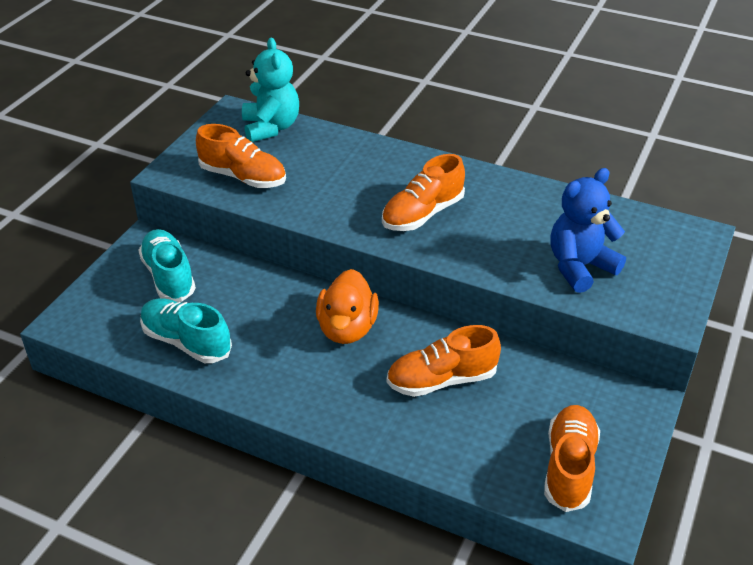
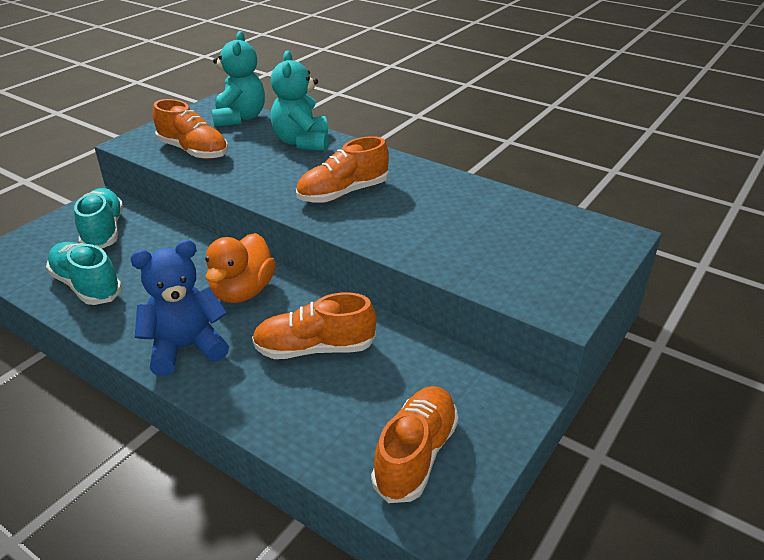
camera: 10 degrees right, 5 degrees down
blue teddy bear [550,168,626,293] -> blue teddy bear moved to [130,240,229,376]
none -> turquoise teddy bear [271,51,328,151]

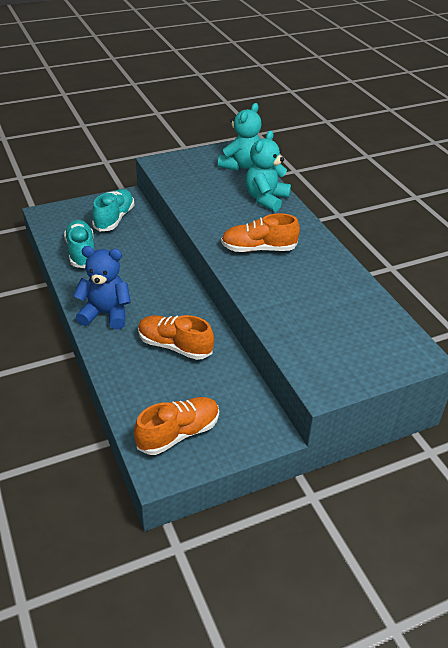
camera: 30 degrees right, 5 degrees up
orange shoe [153,99,228,159] -> none
orange duck [205,233,276,303] -> none

